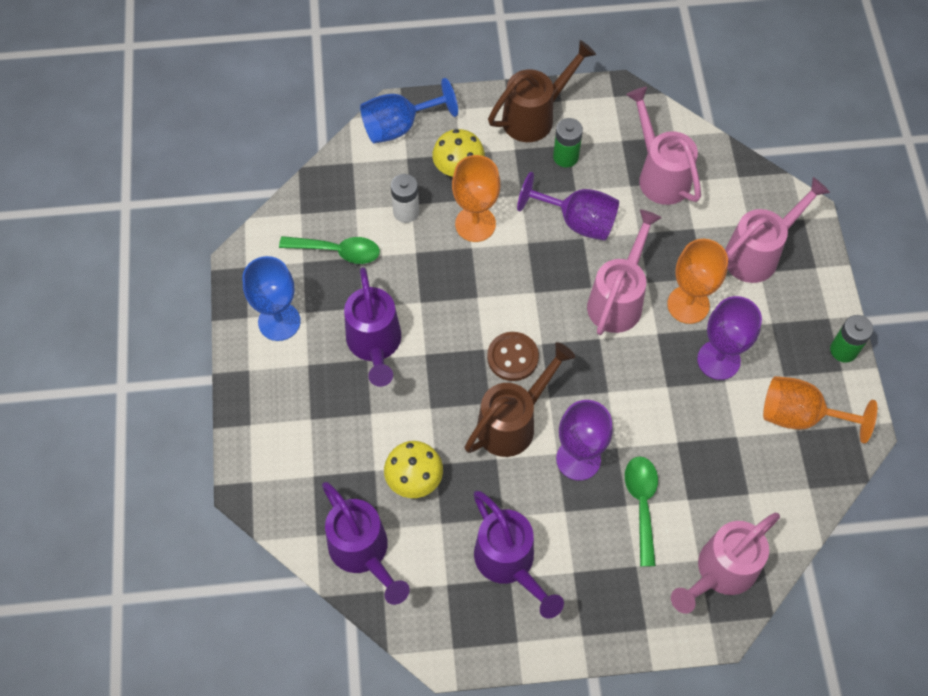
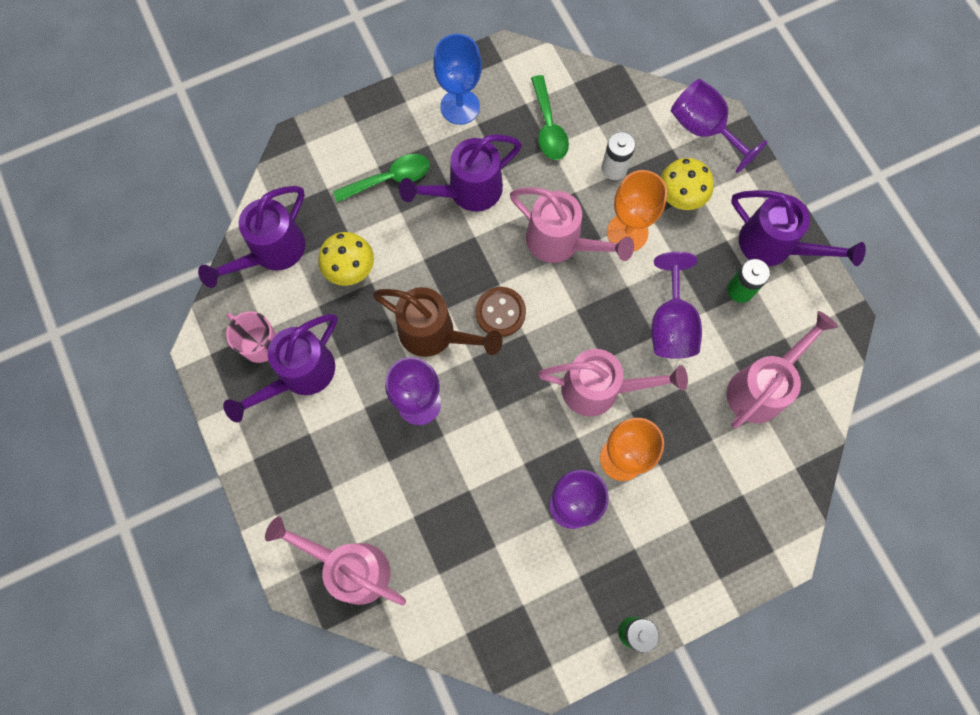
camera: 70 degrees right, 10 degrees up
blue goblet [360,78,458,143] -> purple goblet [671,79,768,173]
brown watering can [488,40,596,142] -> purple watering can [731,190,866,266]
green spoon [625,456,658,567] -> green spoon moved to [333,154,430,203]
pink watering can [725,177,830,283] -> pink watering can moved to [510,187,634,263]
orange goblet [763,376,877,444] -> none
none -> pink mug [226,311,277,363]

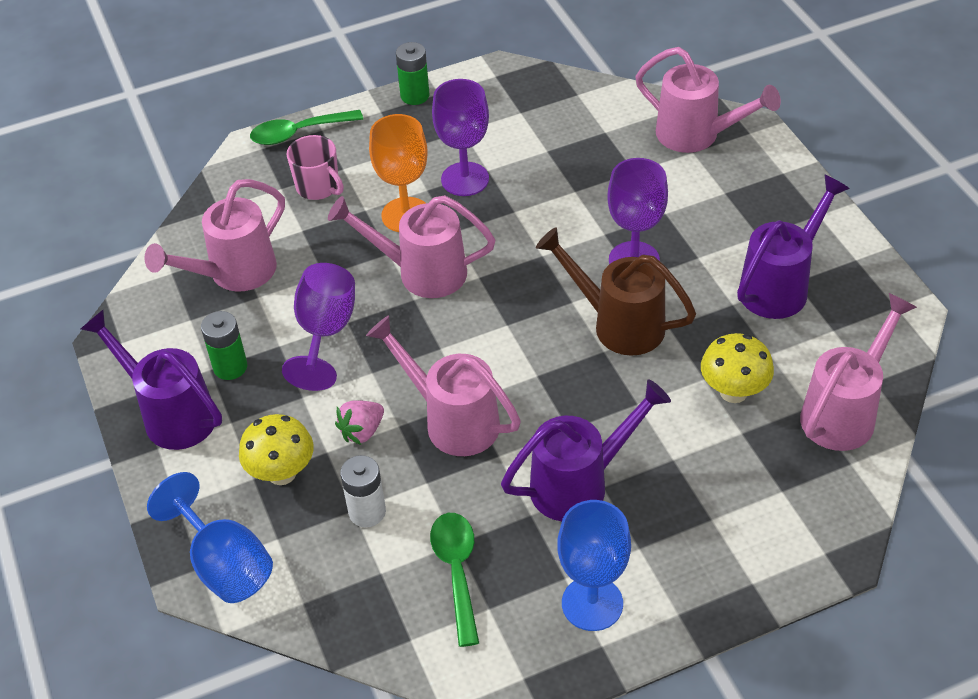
camera: 175 degrees left, 25 degrees down
purple watering can [198,186,305,288] -> pink watering can [800,293,917,451]
pink mug [226,311,277,363] -> pink mug moved to [287,135,344,200]
green spoon [333,154,430,203] -> green spoon moved to [250,110,363,145]
brown button [475,287,526,337] -> none
orange goblet [607,170,667,252] -> pink strawberry [335,400,384,445]
purple goblet [671,79,768,173] -> blue goblet [147,472,273,603]

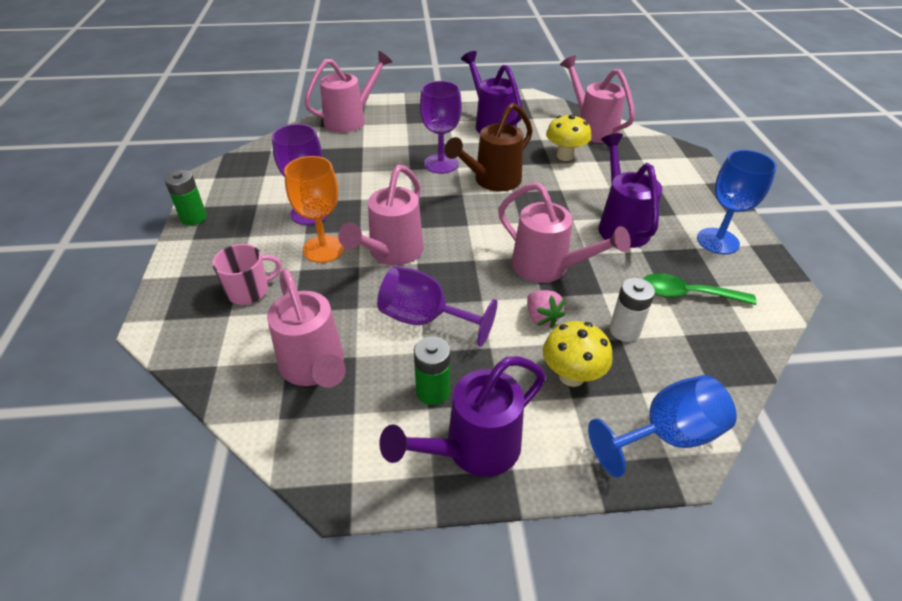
camera: 75 degrees left, 5 degrees down
green spoon [250,110,363,145] -> none
pink watering can [366,315,521,456] -> pink watering can turned 105 degrees counterclockwise [498,182,631,283]

